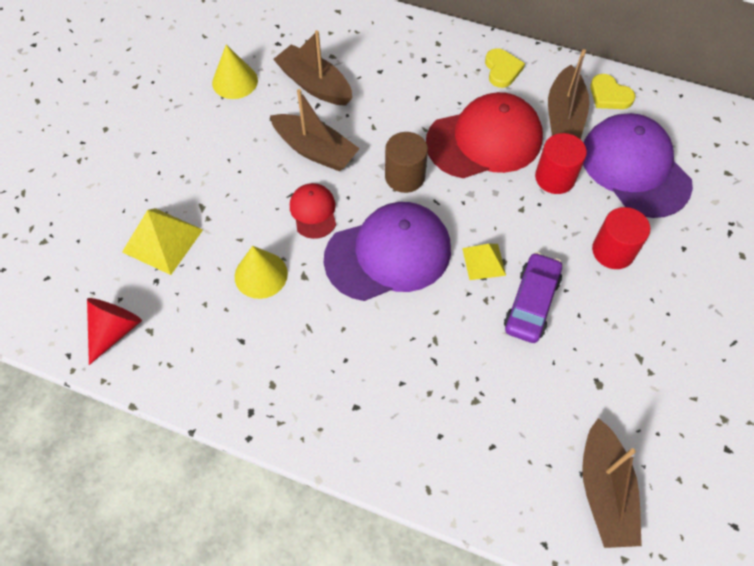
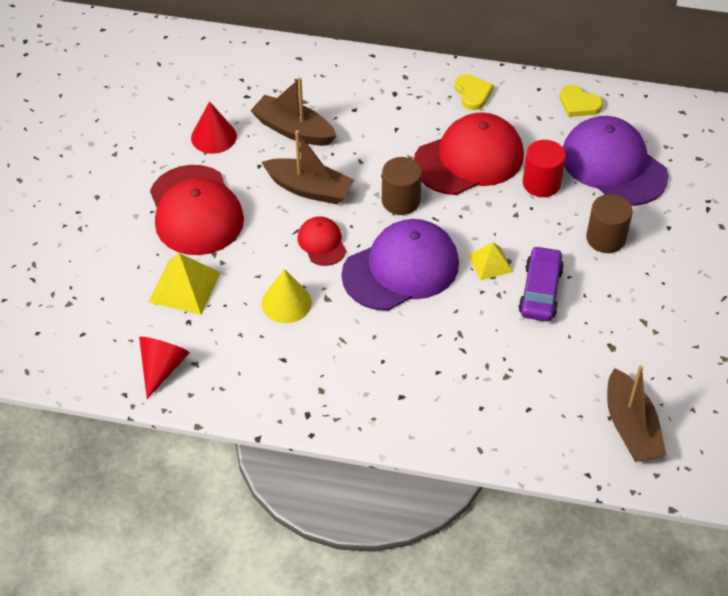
camera: 10 degrees left, 10 degrees down
yellow cone [212,45,258,99] -> red cone [191,101,237,154]
brown boat [548,49,590,140] -> none
red cylinder [592,207,650,269] -> brown cylinder [586,194,633,253]
none -> red cap [150,165,244,255]

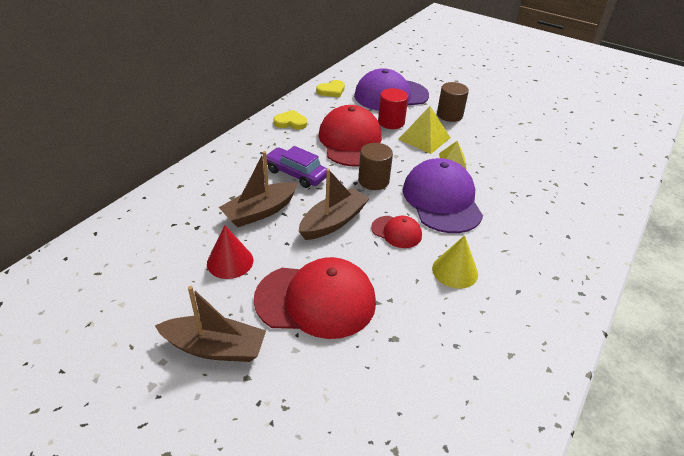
camera: 70 degrees left, 10 degrees down
red cone [139,337,190,399] -> none
yellow pyramid [149,253,221,315] -> yellow pyramid moved to [398,106,451,154]
red cap [297,217,346,266] -> red cap turned 150 degrees counterclockwise [371,216,422,248]
purple car [518,246,564,321] -> purple car moved to [266,146,327,188]
brown boat [607,365,666,462] -> brown boat moved to [155,286,266,362]

